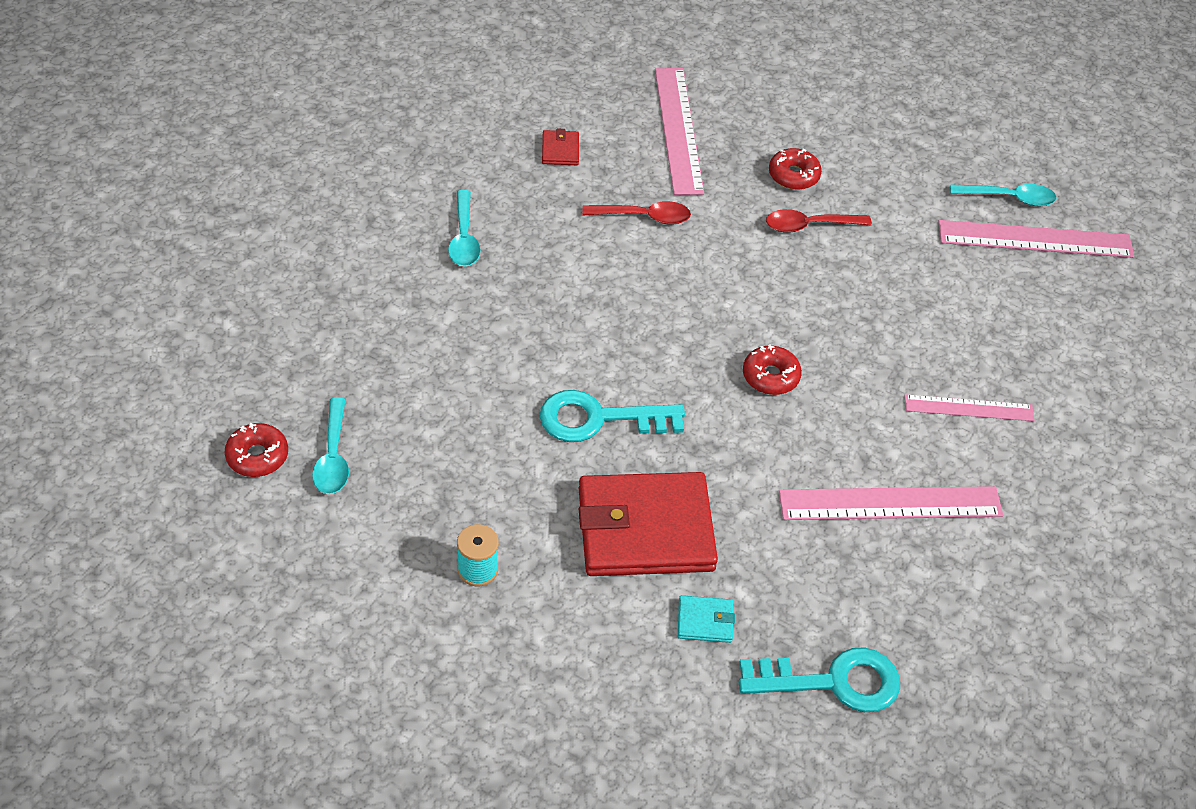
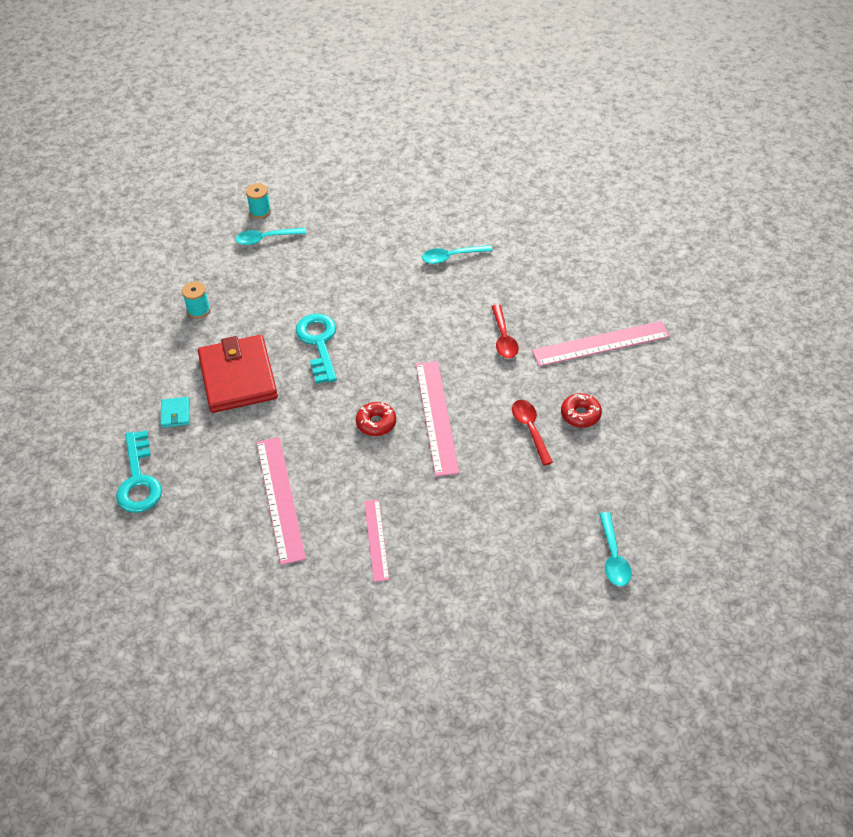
camera: 85 degrees right, 0 degrees up
red donut [225,423,288,477] -> turquoise spool [246,183,271,218]
red wallet [542,129,579,165] -> none
pink ruler [938,220,1134,258] -> pink ruler moved to [416,361,459,477]

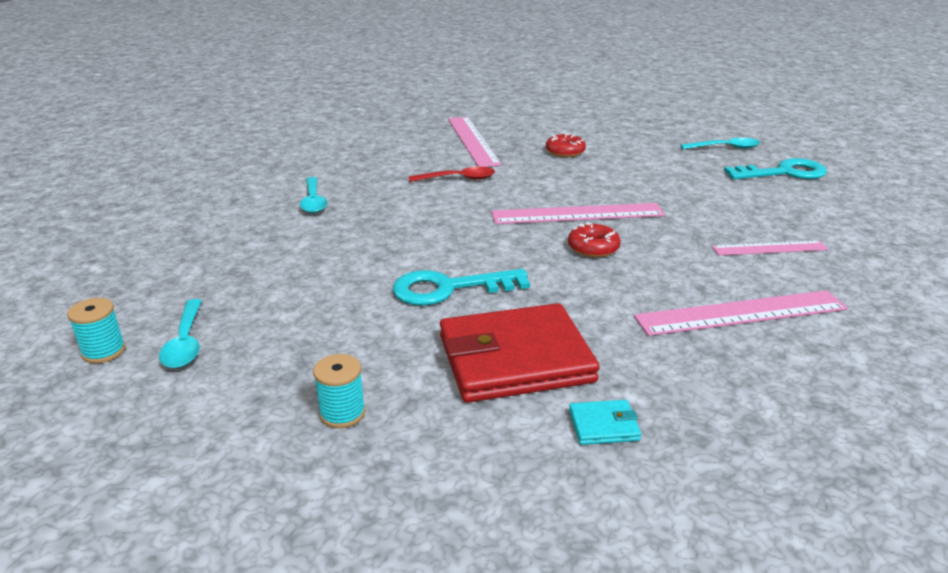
camera: 90 degrees left, 20 degrees down
turquoise key [116,430,162,513] -> turquoise key moved to [724,158,827,180]
red spoon [512,400,553,465] -> none

